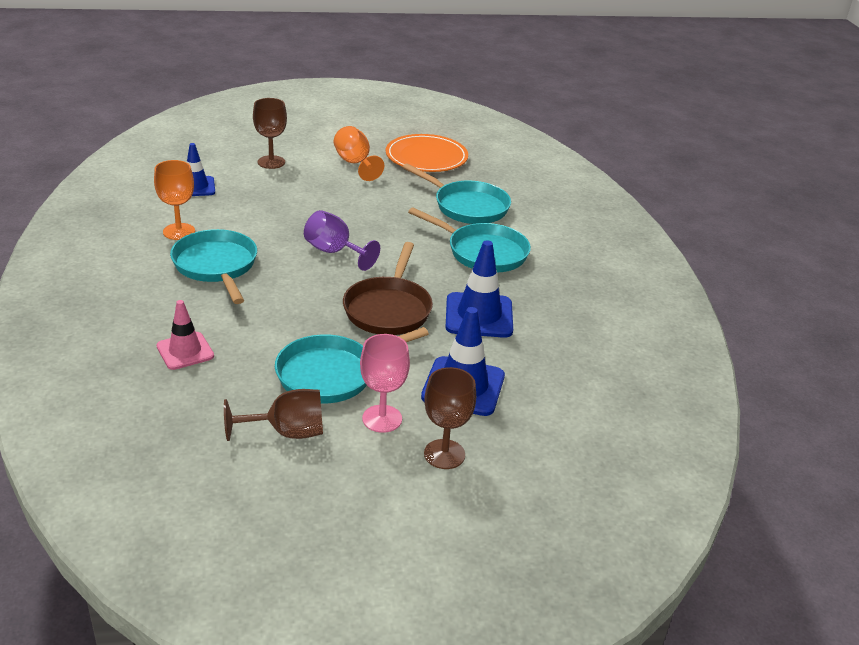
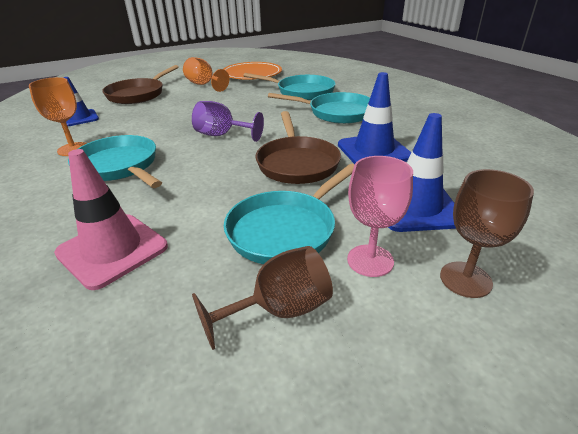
camera: 15 degrees left, 0 degrees up
pink traffic cone [156,300,214,370] -> pink traffic cone [54,149,168,290], size x1.53
brown goblet [253,98,287,169] -> brown pan [102,65,179,104]

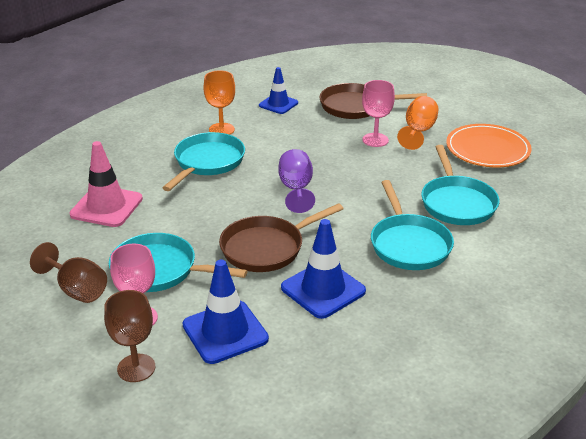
camera: 65 degrees right, 0 degrees up
none -> pink goblet [362,80,395,147]

